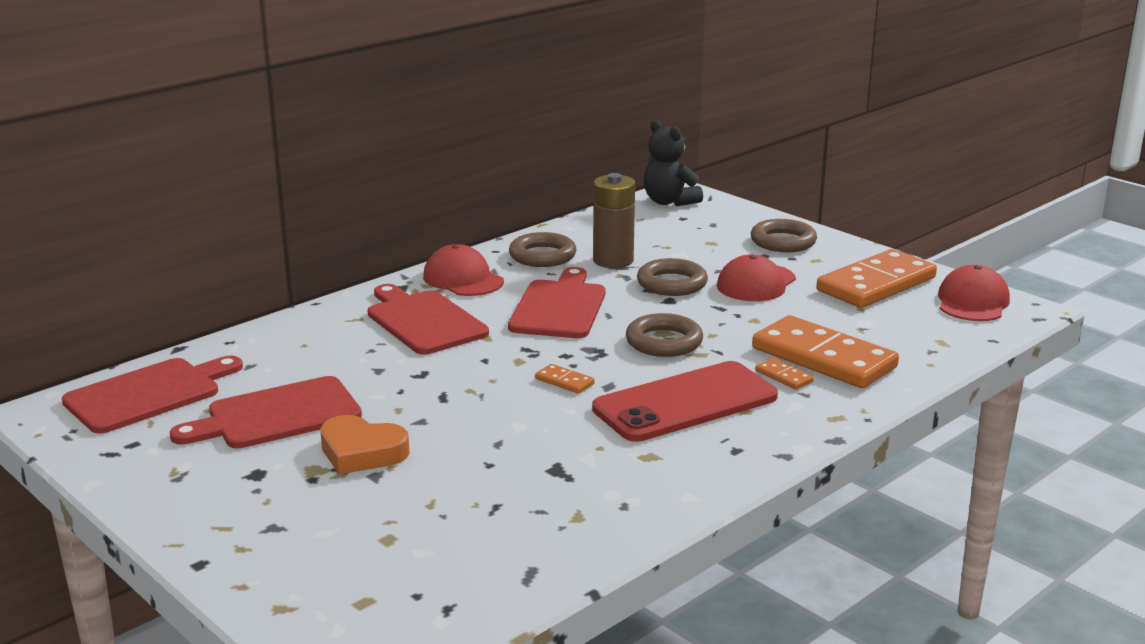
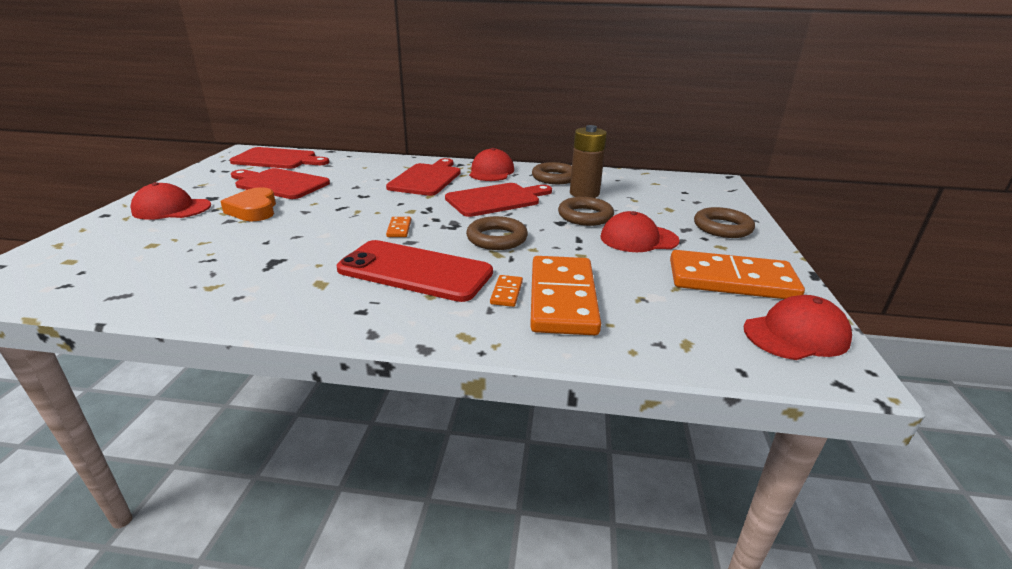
camera: 50 degrees right, 5 degrees up
black teddy bear [644,120,703,206] -> none
none -> red cap [130,182,211,220]

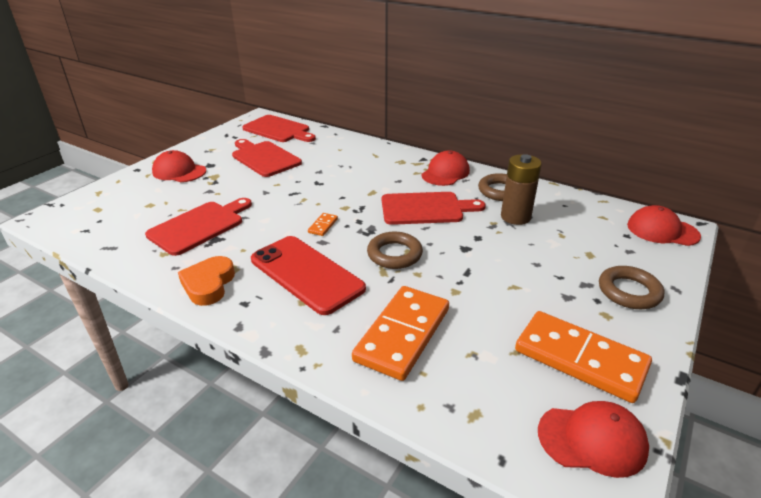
camera: 25 degrees right, 5 degrees up
orange heart [220,187,276,221] -> orange heart moved to [178,256,235,306]
red cutting board [386,158,461,196] -> red cutting board moved to [145,198,252,256]
orange domino [490,275,523,307] -> none
brown ring [558,197,614,226] -> none
red cap [600,211,680,252] -> red cap moved to [627,205,701,246]

